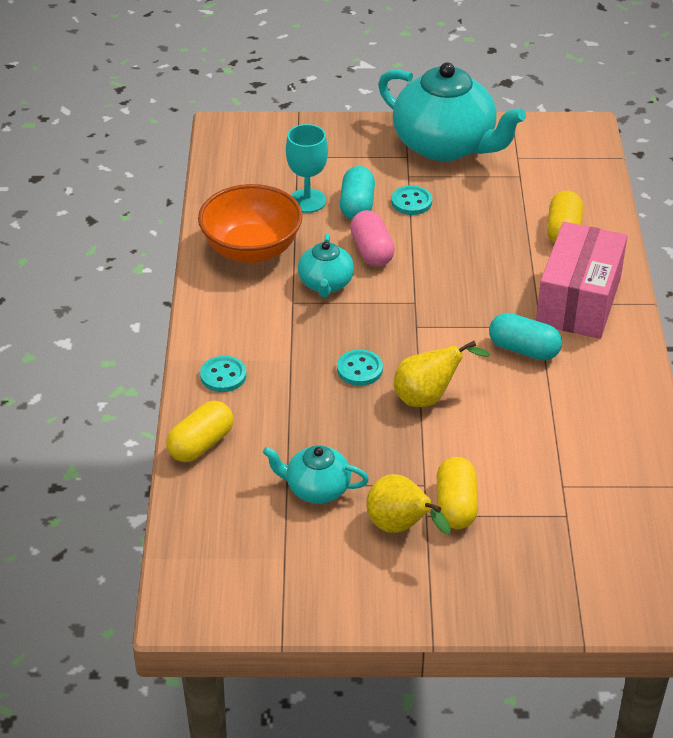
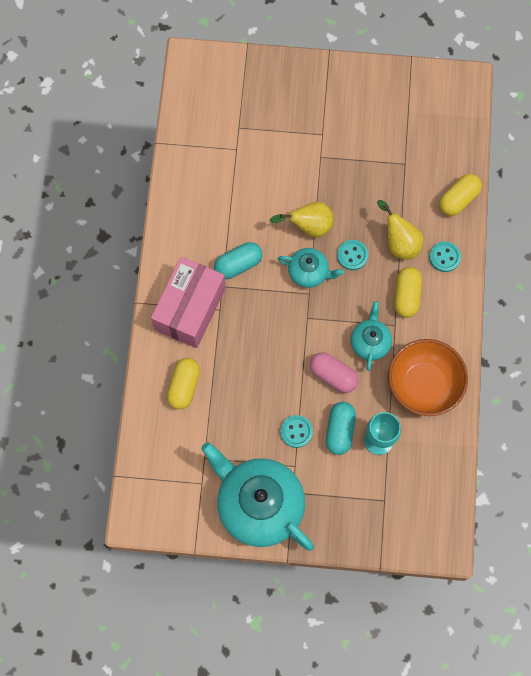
camera: 175 degrees left, 30 degrees up
turquoise teapot [263,445,369,504] -> turquoise teapot moved to [278,248,344,288]
pink capsule [350,210,395,266] -> pink capsule turned 45 degrees counterclockwise [310,352,358,393]
yellow pear [366,474,451,534] -> yellow pear moved to [377,200,423,260]
yellow capsule [437,457,478,529] -> yellow capsule moved to [394,267,422,318]
turquoise capsule [489,313,562,360] -> turquoise capsule turned 60 degrees counterclockwise [214,242,262,279]

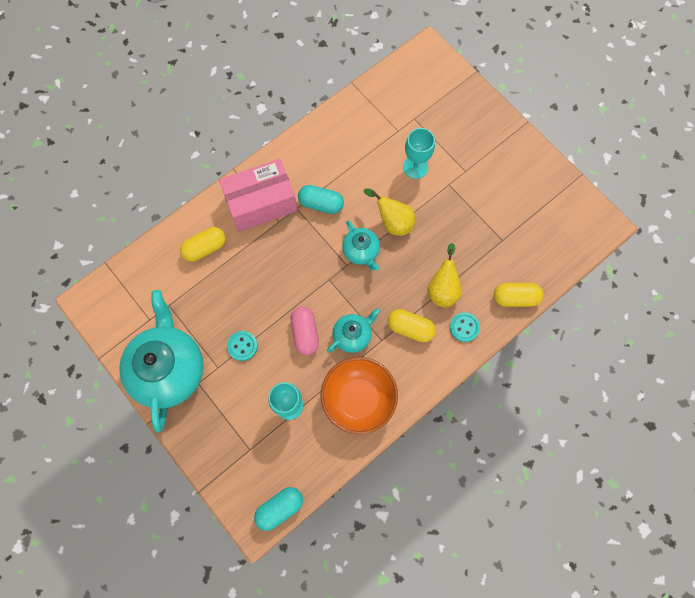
camera: 45 degrees right, 0 degrees up
turquoise capsule [326,402,356,455] -> turquoise capsule moved to [254,487,303,531]
turquoise button [337,240,368,270] -> none
yellow capsule [394,267,422,318] -> yellow capsule turned 60 degrees clockwise [387,309,436,342]
none -> turquoise goblet [403,128,435,179]

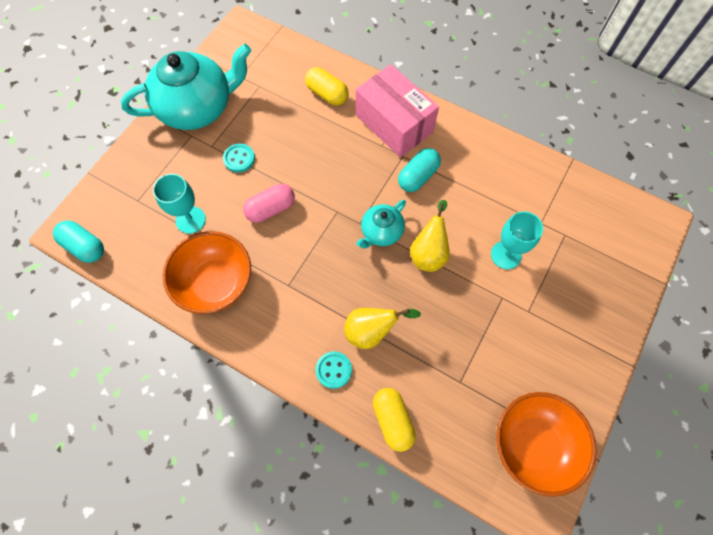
camera: 70 degrees right, 5 degrees down
turquoise capsule [298,185,344,214] -> turquoise capsule turned 45 degrees clockwise [398,148,441,192]
turquoise teapot [327,308,380,353] -> none
yellow capsule [387,309,436,342] -> none
none -> orange bowl [496,392,597,497]

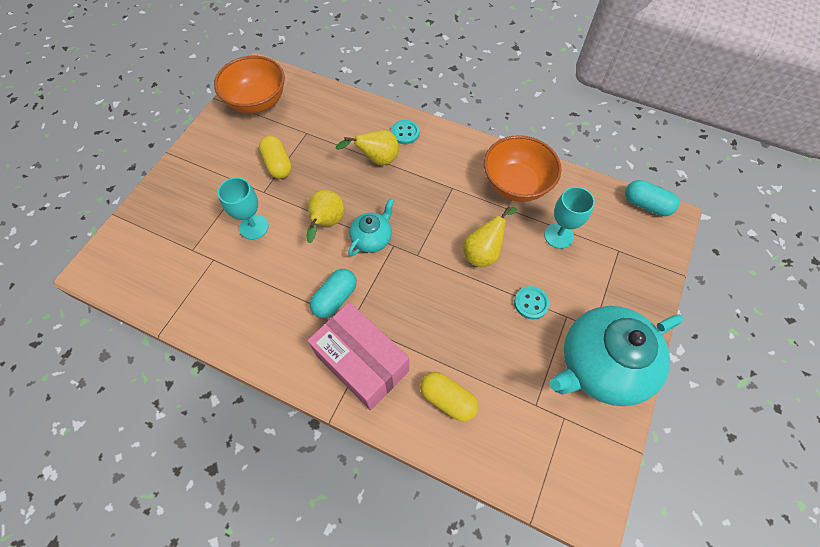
camera: 175 degrees right, 5 degrees down
pink capsule [243,184,295,223] -> yellow pear [463,206,517,267]
yellow capsule [373,388,416,452] -> yellow capsule moved to [259,136,292,179]

